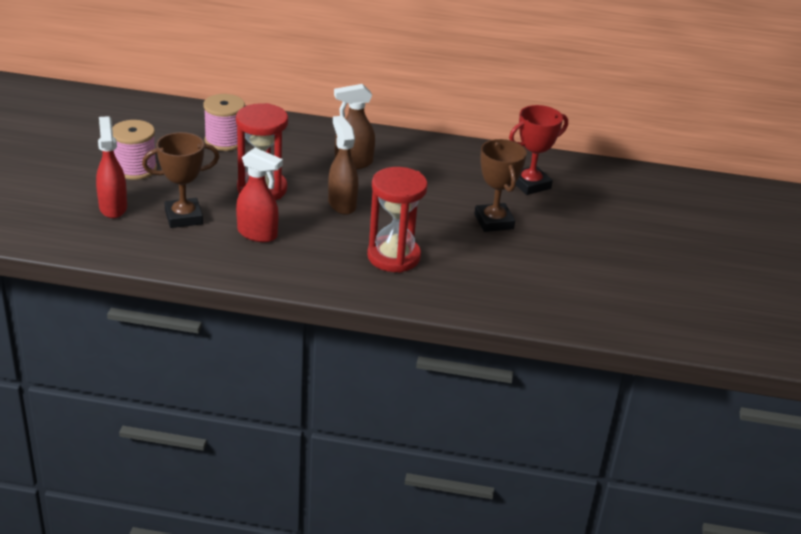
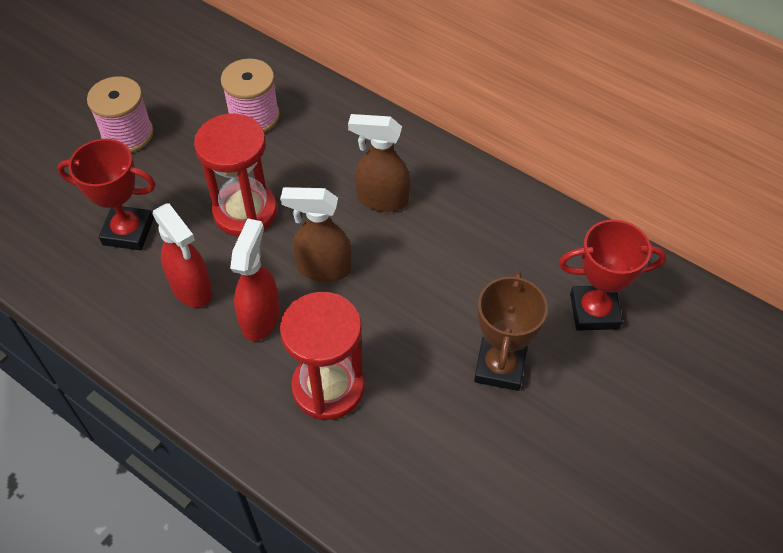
camera: 30 degrees right, 20 degrees up
red spray bottle [96,116,127,218] -> red spray bottle moved to [230,219,280,341]
brown trophy [142,132,219,228] -> red trophy [57,139,156,250]
brown spray bottle [328,116,358,215] -> brown spray bottle turned 90 degrees counterclockwise [280,187,351,282]

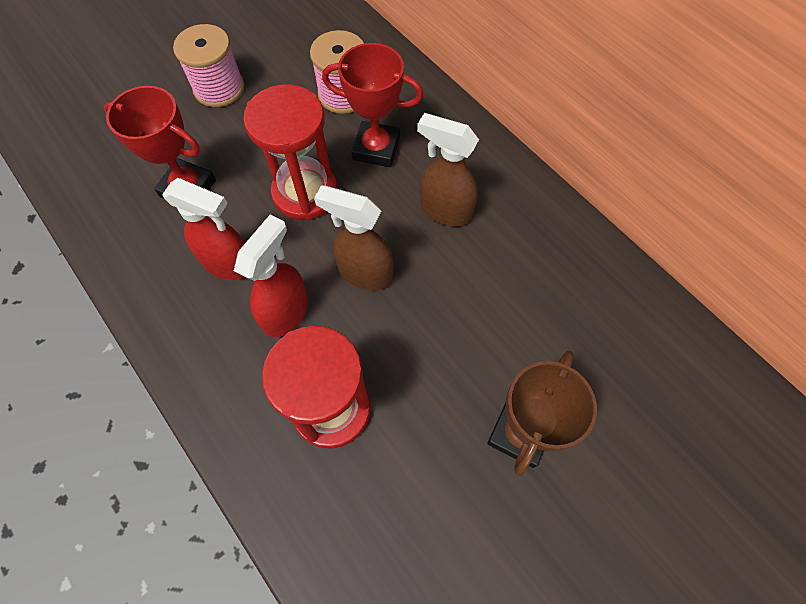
camera: 15 degrees right, 10 degrees up
red spray bottle [153,203,212,307] -> red spray bottle turned 45 degrees counterclockwise [162,178,245,280]
red trophy [559,220,666,331] -> red trophy moved to [322,43,423,167]

